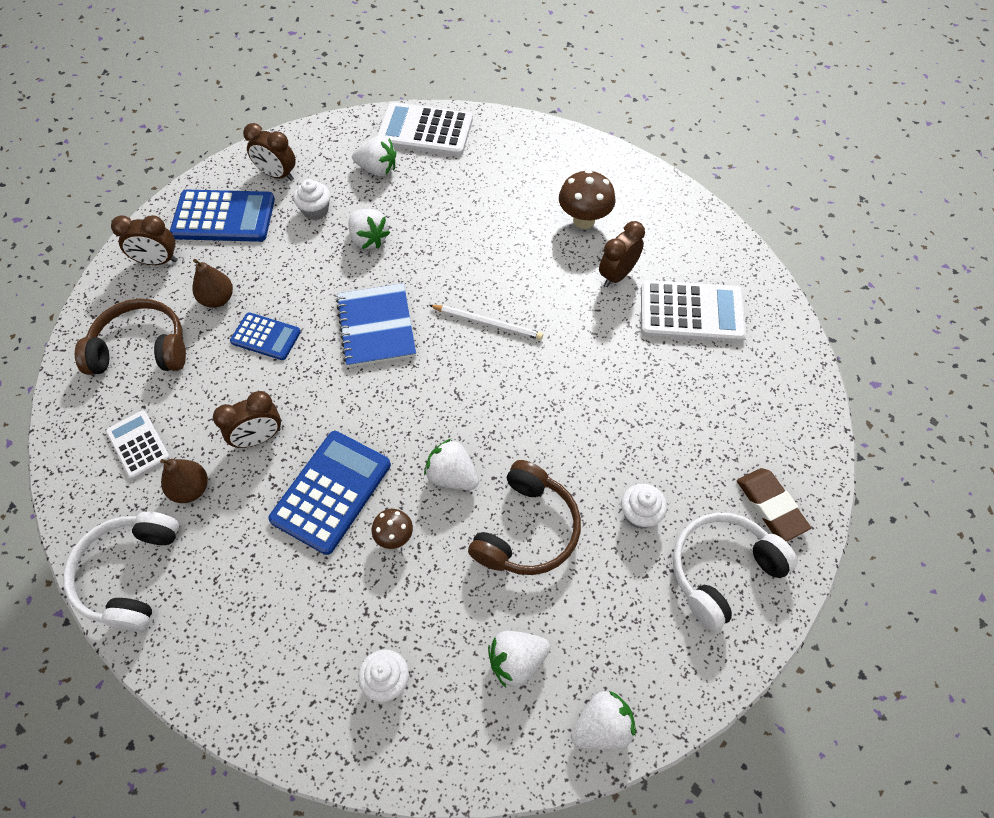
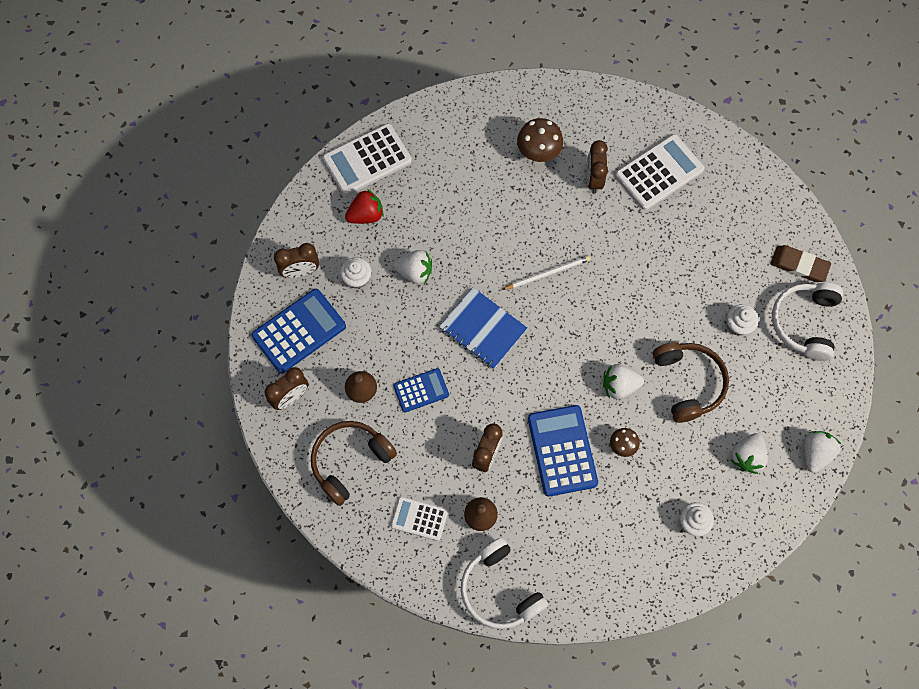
camera: 40 degrees left, 10 degrees up
white strawberry [352,136,396,176] -> red strawberry [345,189,384,224]

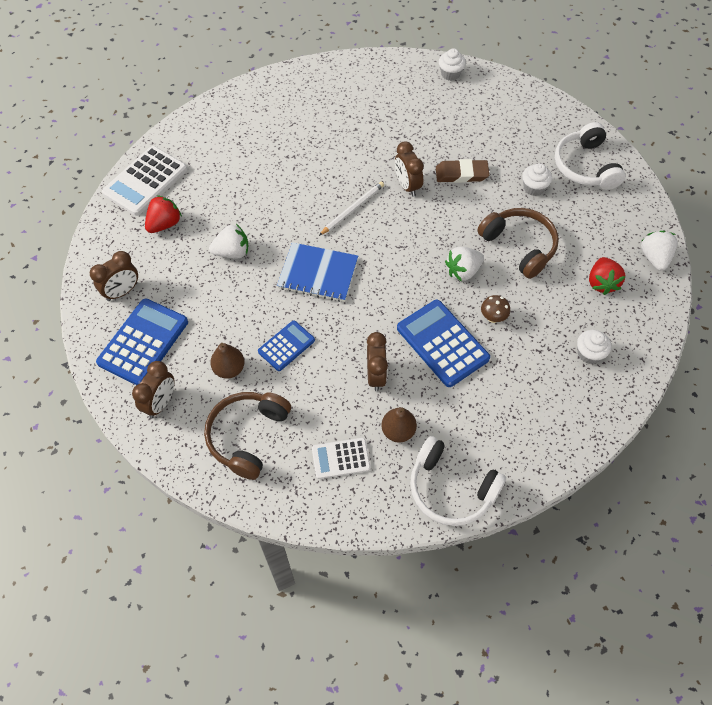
camera: 25 degrees left, 10 degrees down
white cupcake [340,257,372,289] -> white cupcake moved to [439,48,466,81]
brown mushroom [517,118,563,162] -> none
brown clock [587,140,608,193] -> brown clock moved to [395,141,424,197]
white calculator [615,134,704,210] -> none
white strawberry [730,433,768,474] -> red strawberry [589,257,626,295]
brown eraser [771,245,831,282] -> brown eraser moved to [436,159,489,183]

